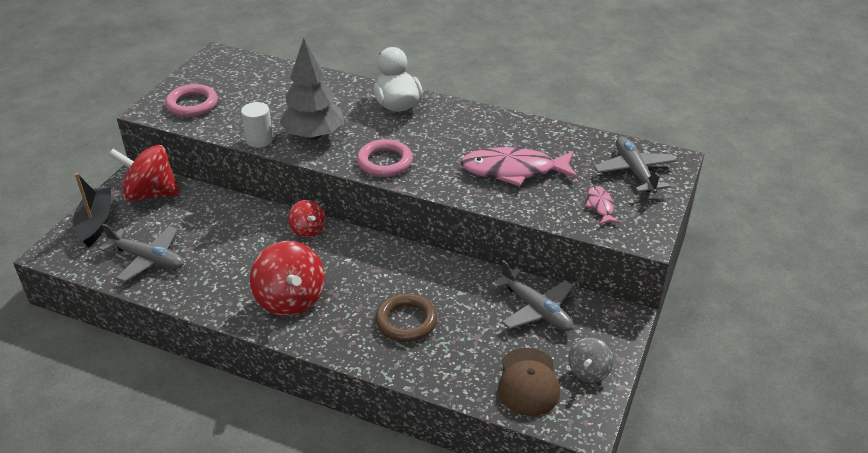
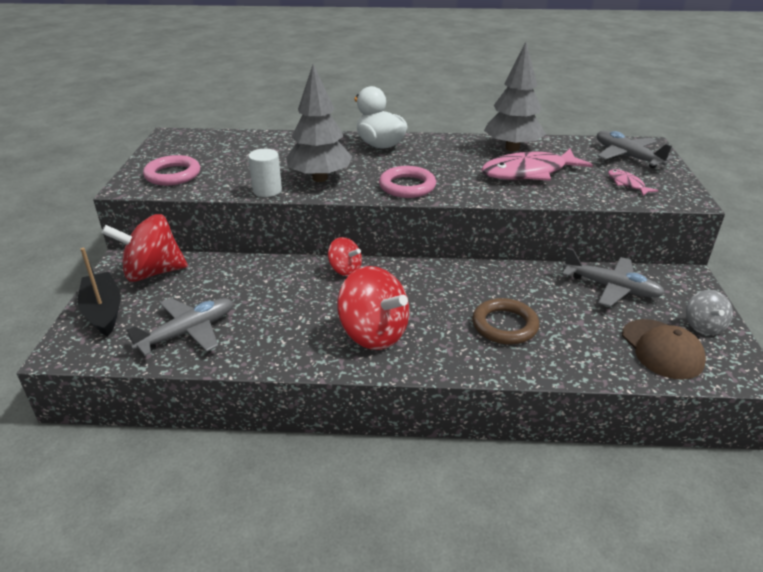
camera: 20 degrees left, 5 degrees down
grey plane [99,224,184,282] -> grey plane turned 45 degrees counterclockwise [126,298,233,356]
none -> grey tree [484,42,546,151]

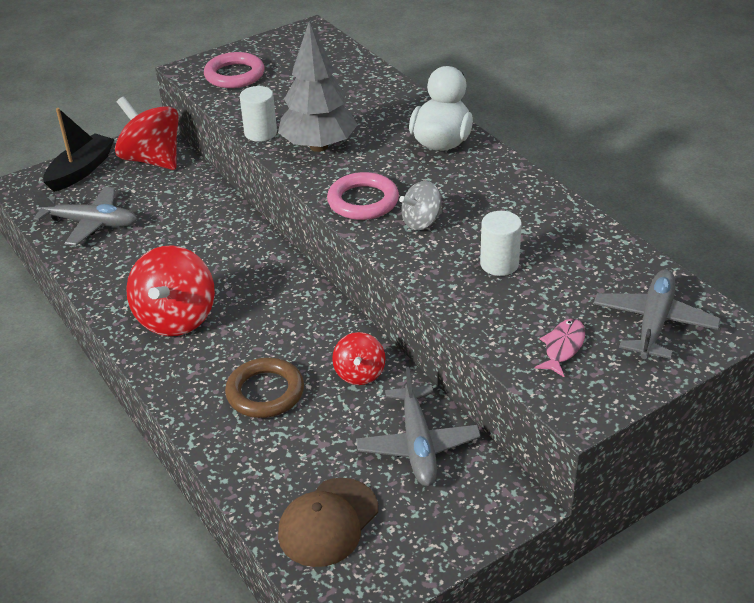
camera: 55 degrees right, 5 degrees up
red spinning top [328,237,362,276] -> red spinning top moved to [332,332,386,385]
pink fish [481,149,593,181] -> white cylinder [480,211,522,276]
grey tree [484,42,546,151] -> none
grey spinning top [686,290,733,335] -> grey spinning top moved to [399,181,442,230]

